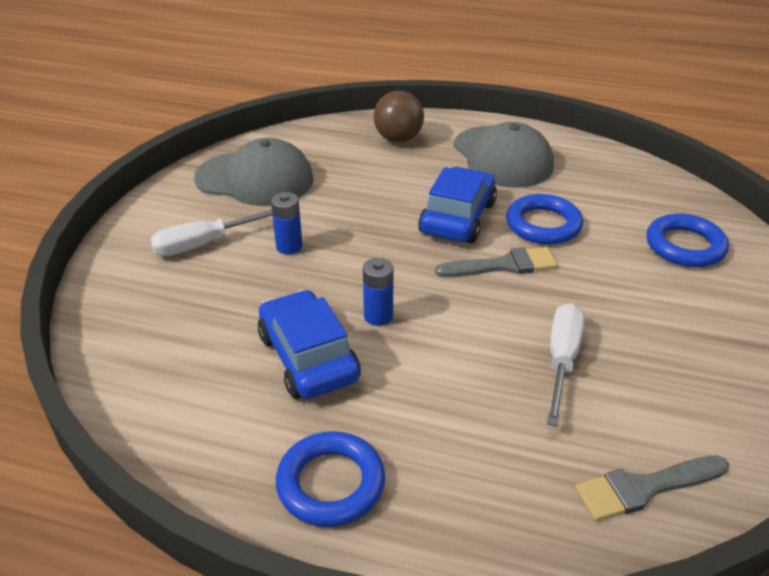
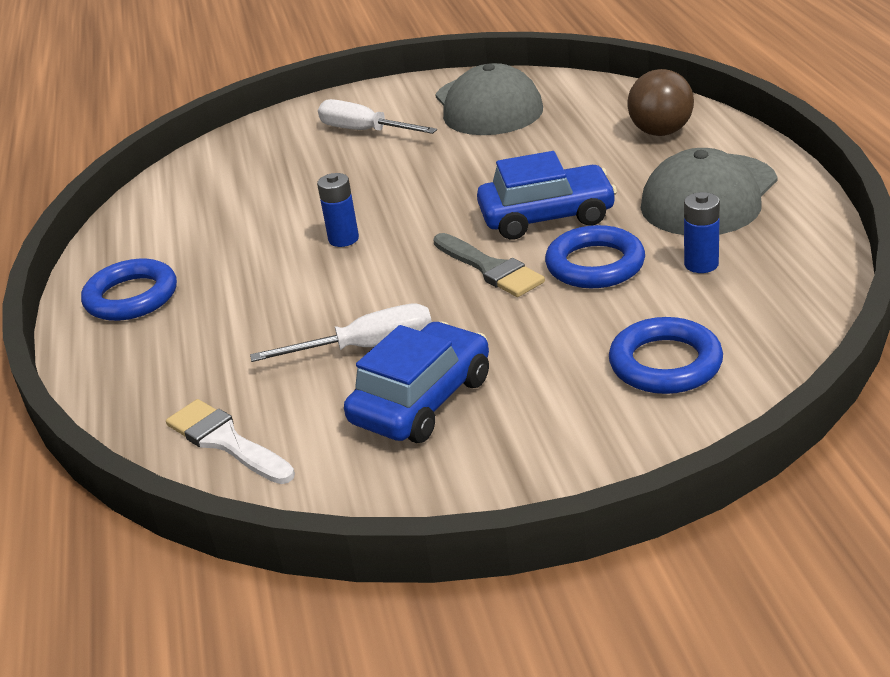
camera: 65 degrees right, 5 degrees down
blue car [258,290,361,399] -> blue car moved to [344,321,489,443]
blue battery [271,192,302,255] -> blue battery moved to [684,192,720,273]
grey brush [575,455,729,521] -> white brush [166,399,295,484]

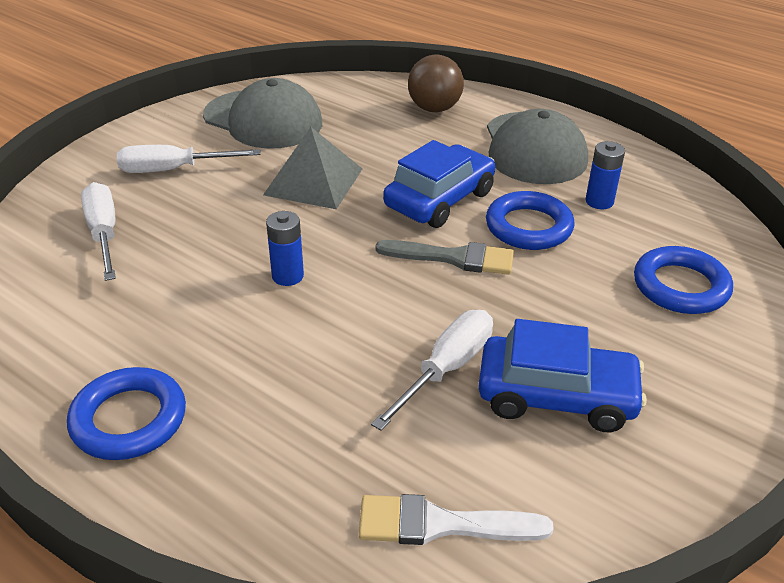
camera: 45 degrees left, 5 degrees up
blue car [344,321,489,443] -> blue car turned 105 degrees clockwise [478,319,647,432]
none -> white screwdriver [81,182,116,281]
none -> grey pyramid [263,127,362,209]

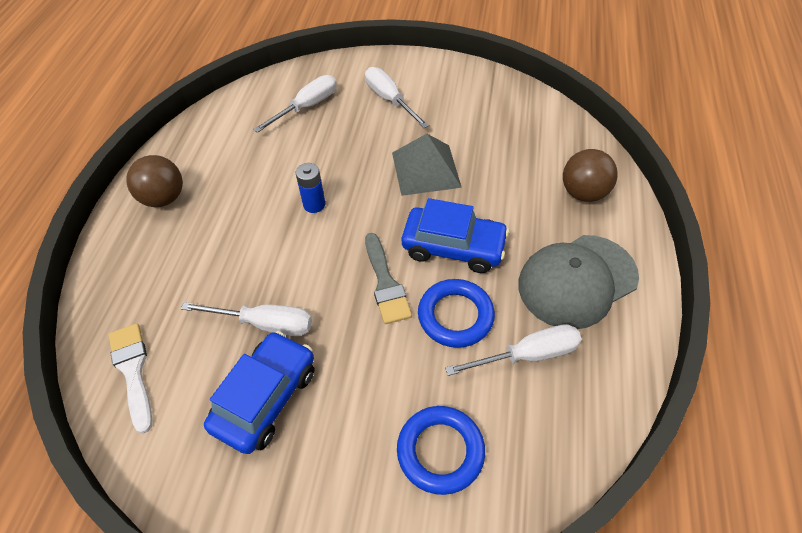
camera: 65 degrees right, 15 degrees up
blue ring [67,367,186,460] -> brown ball [126,155,183,207]
grey cap [203,78,322,149] -> none
blue car [478,319,647,432] -> blue car turned 135 degrees counterclockwise [204,331,314,454]
blue battery [585,141,625,209] -> white screwdriver [445,324,582,376]

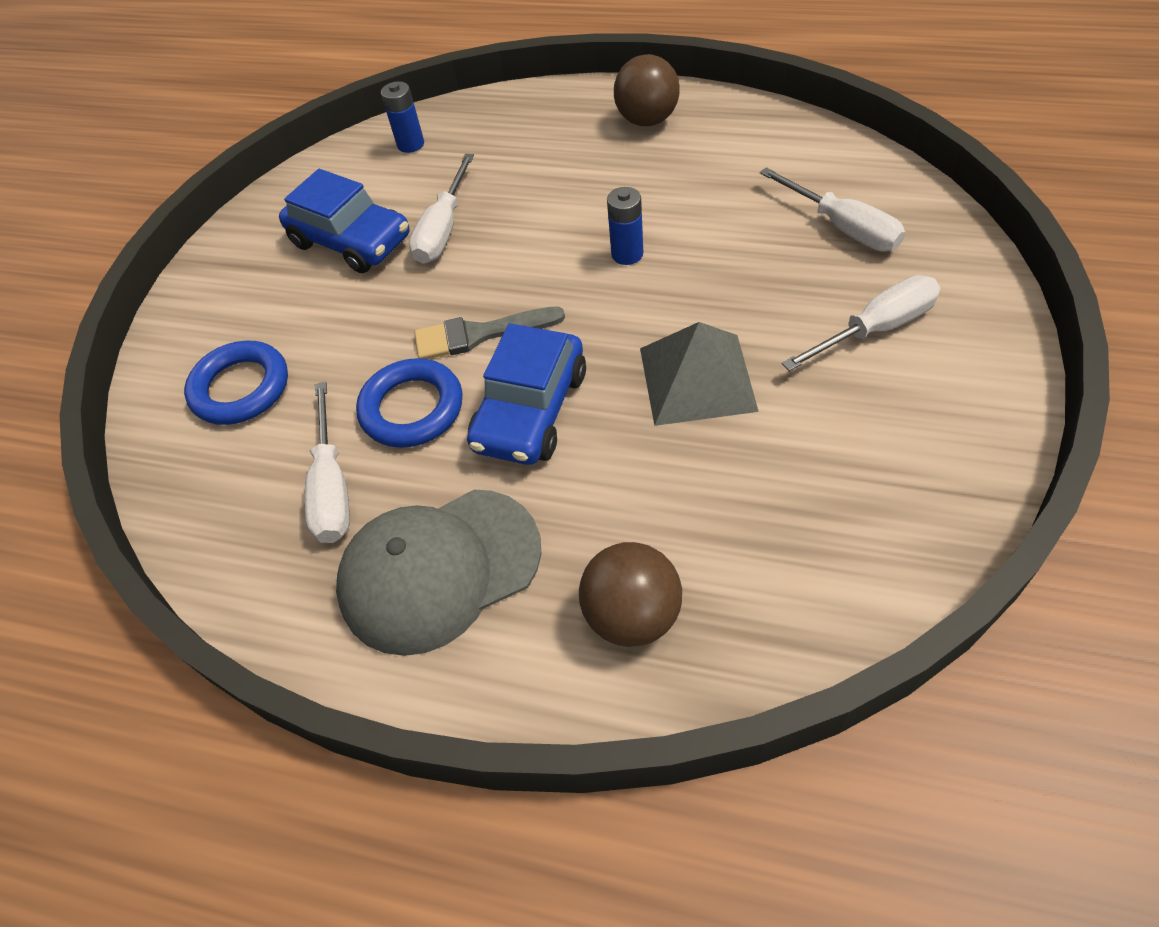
camera: 100 degrees right, 0 degrees up
white brush [109,323,152,434] -> blue battery [381,81,424,153]
grey cap [518,235,639,329] -> grey cap turned 90 degrees counterclockwise [336,490,542,656]

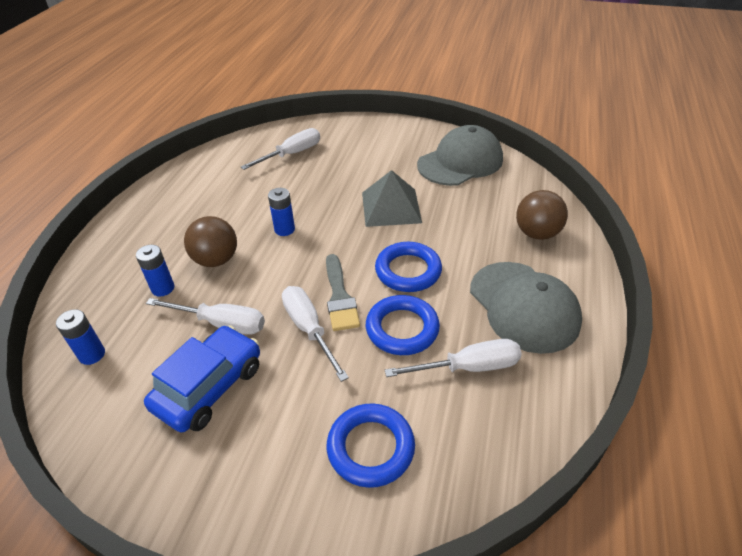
camera: 95 degrees left, 10 degrees down
blue car [467,323,586,465] -> blue ring [375,242,442,292]
brown ball [614,54,680,126] -> brown ball moved to [184,216,237,267]
white screwdriver [782,275,940,371] -> white screwdriver moved to [282,286,349,382]
none -> blue battery [136,245,174,297]
none -> grey cap [417,125,503,186]

